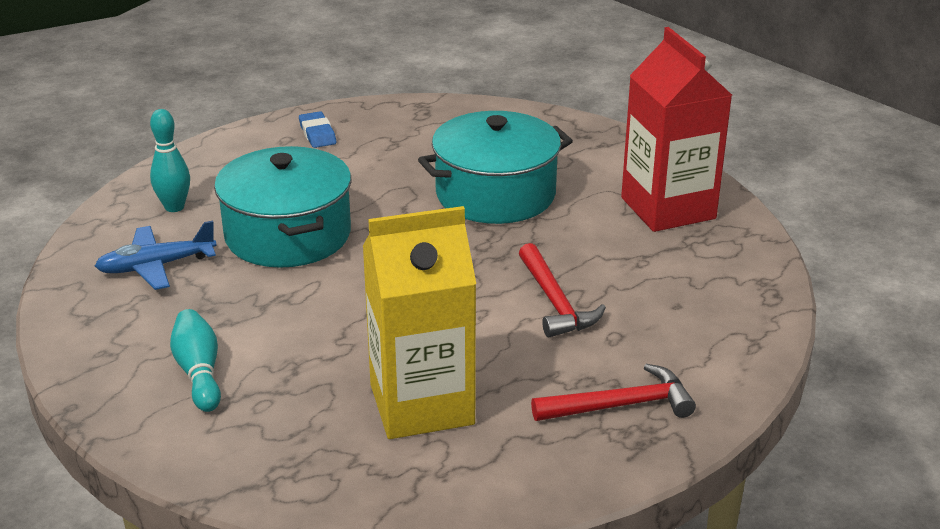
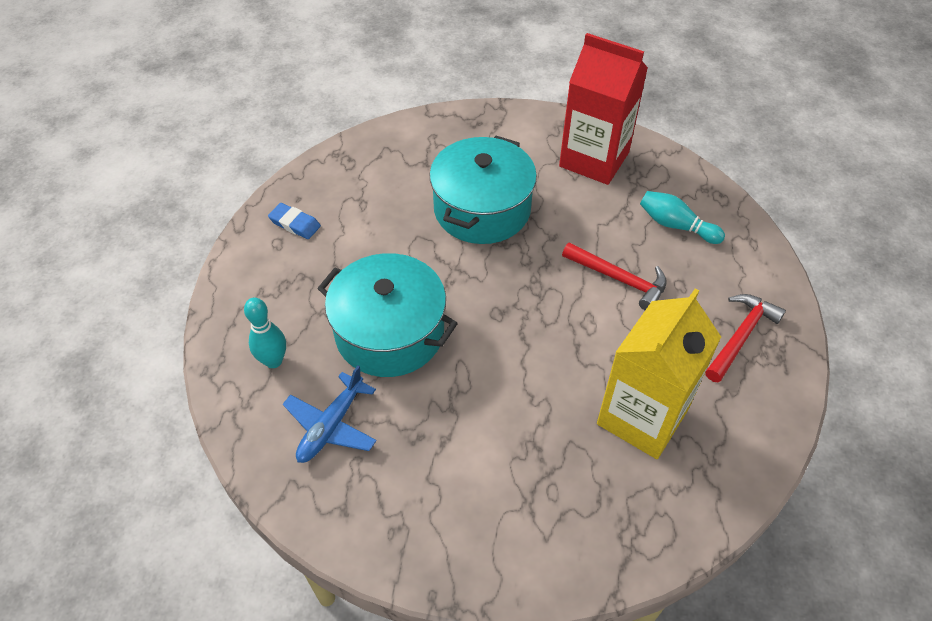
camera: 40 degrees left, 20 degrees up
turquoise bowling pin [170,309,221,412] -> turquoise bowling pin moved to [640,191,725,244]

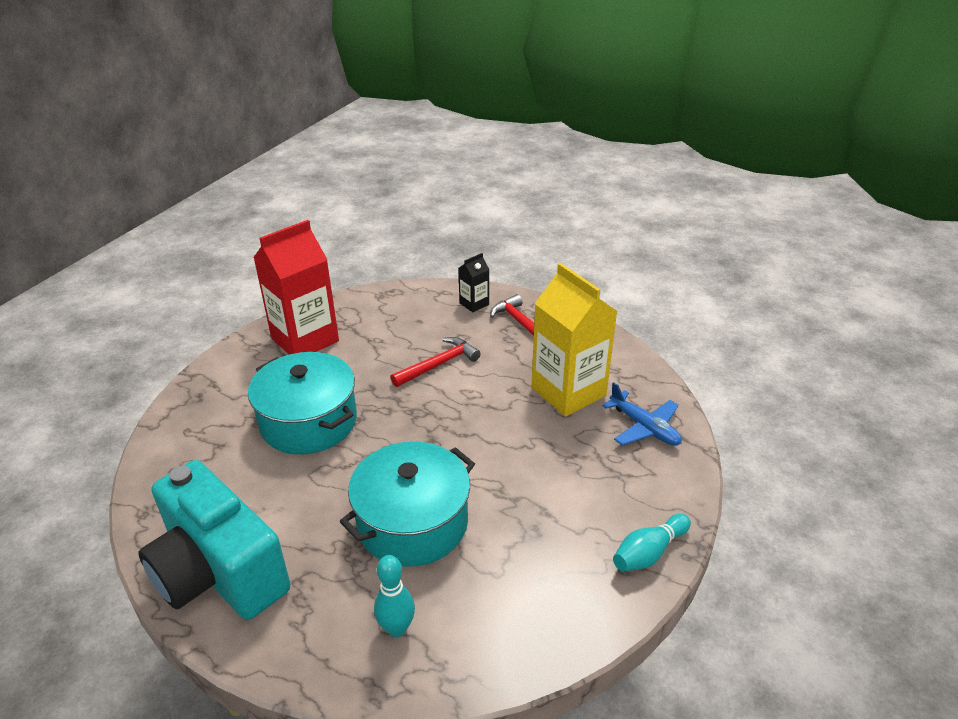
camera: 70 degrees left, 15 degrees down
blue eraser [268,203,321,239] -> turquoise camera [138,460,290,620]
blue plane [283,366,377,463] -> blue plane moved to [602,382,682,446]
turquoise bowling pin [640,191,725,244] -> turquoise bowling pin moved to [613,514,691,572]
none -> black carton [458,253,489,312]

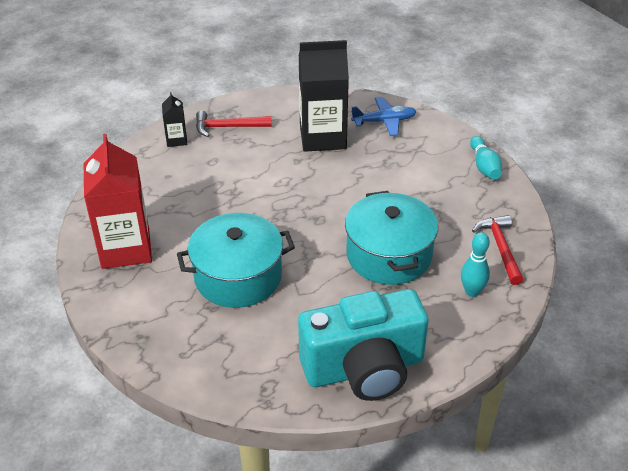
camera: 60 degrees left, 5 degrees up
red hammer [390,337,481,387] -> red hammer moved to [472,215,523,285]
yellow carton [531,263,618,417] -> black carton [299,40,349,152]

